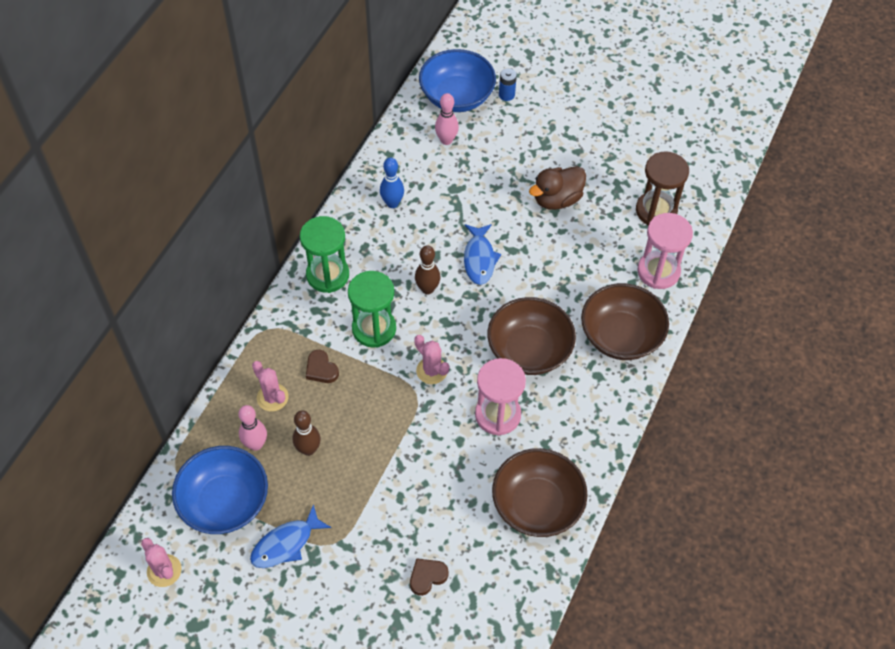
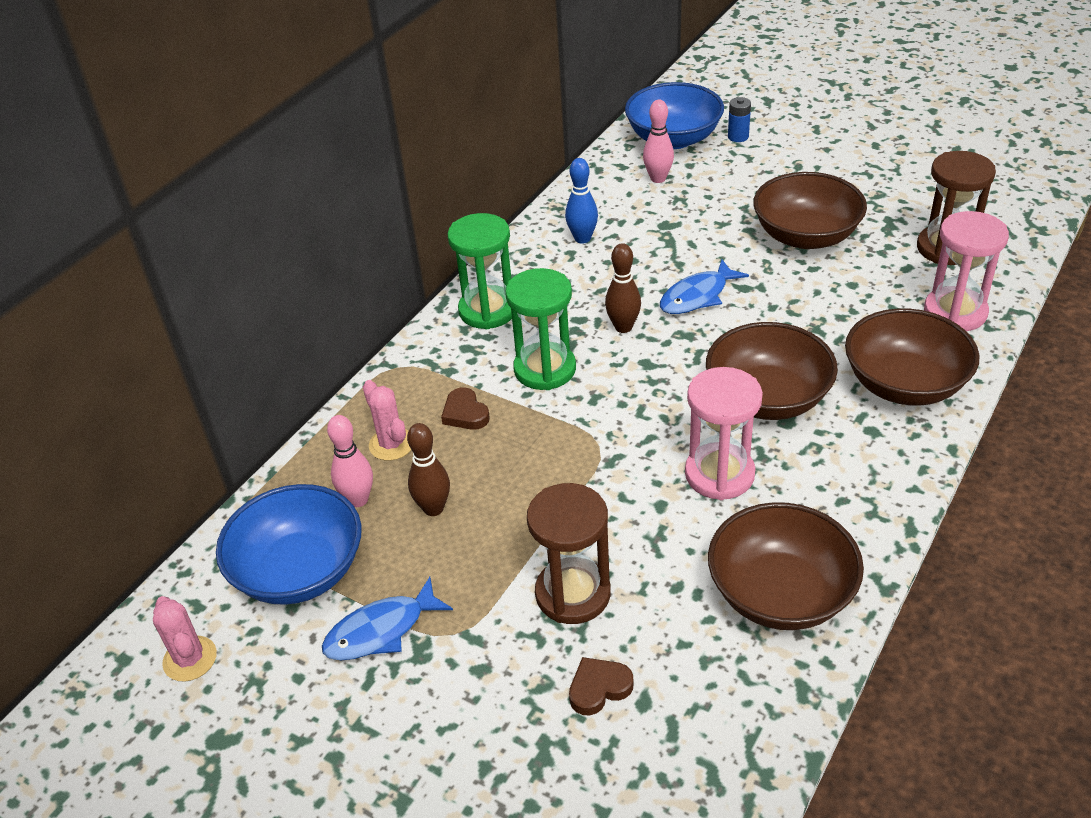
camera: 10 degrees right, 15 degrees down
pink cactus [414,335,450,384] -> none
blue fish [464,224,501,285] -> blue fish turned 45 degrees clockwise [660,259,749,314]
brown duck [529,166,586,210] -> brown bowl [753,172,867,249]
none -> brown hourglass [527,483,611,624]

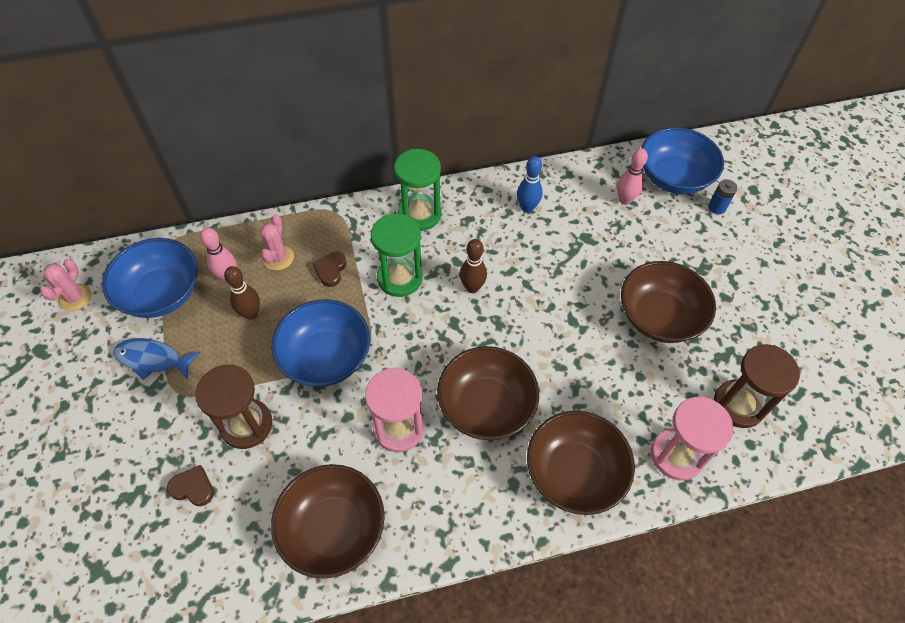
camera: 40 degrees right, 15 degrees up
blue fish [660,259,749,314] -> none
none -> blue bowl [271,299,370,387]

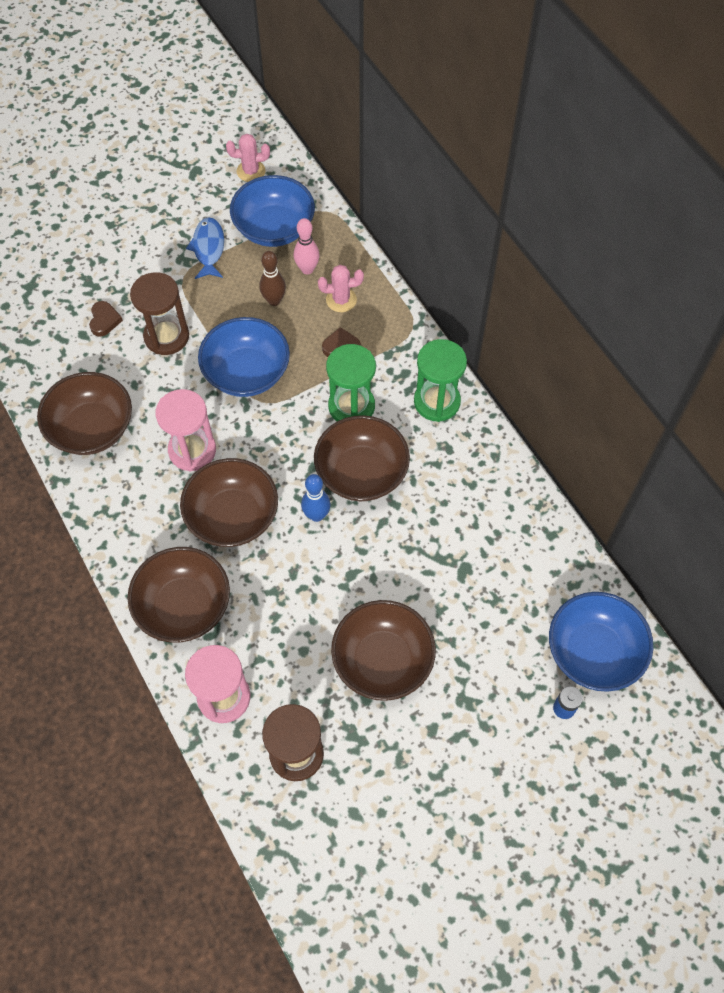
camera: 75 degrees right, 5 degrees up
brown bowling pin [460,239,487,293] -> brown bowl [314,415,410,501]
blue bowling pin [517,156,543,213] -> blue bowling pin moved to [301,474,330,522]
pink bowling pin [617,148,648,205] -> none

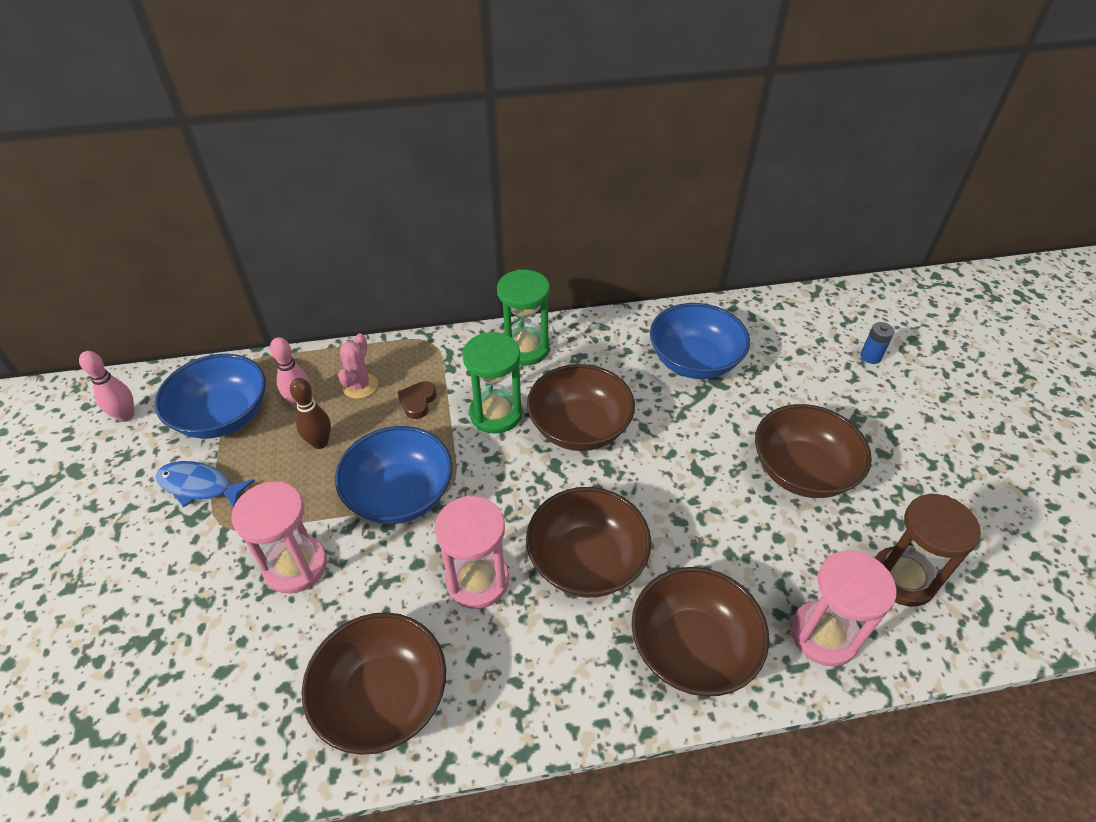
camera: 70 degrees left, 15 degrees down
brown heart [89,301,123,337] -> none
brown hourglass [130,272,189,355] -> pink hourglass [231,481,327,594]
pink cactus [226,134,270,182] -> pink bowling pin [79,351,134,422]
blue bowling pin [301,474,330,522] -> none
blue bowl [549,592,653,692] -> blue bowl moved to [650,303,750,379]

